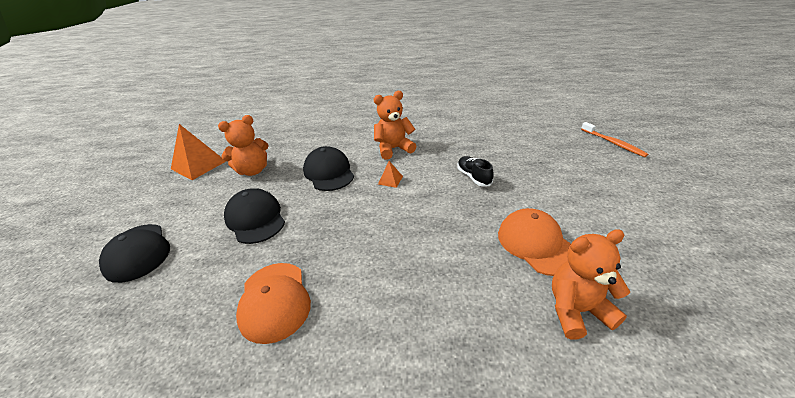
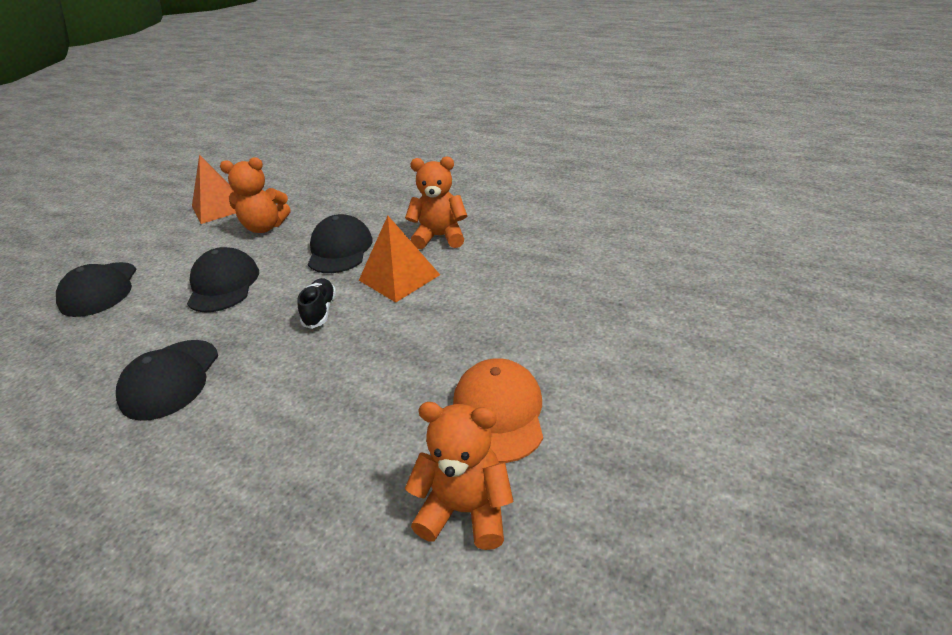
camera: 25 degrees right, 0 degrees up
orange cap [236,263,311,344] -> black cap [116,340,218,421]
orange pyramid [378,161,403,188] -> orange pyramid [359,216,440,303], size x2.14
black shoe [457,156,494,187] -> black shoe moved to [297,278,336,329]
orange toothbrush [581,122,648,157] -> none

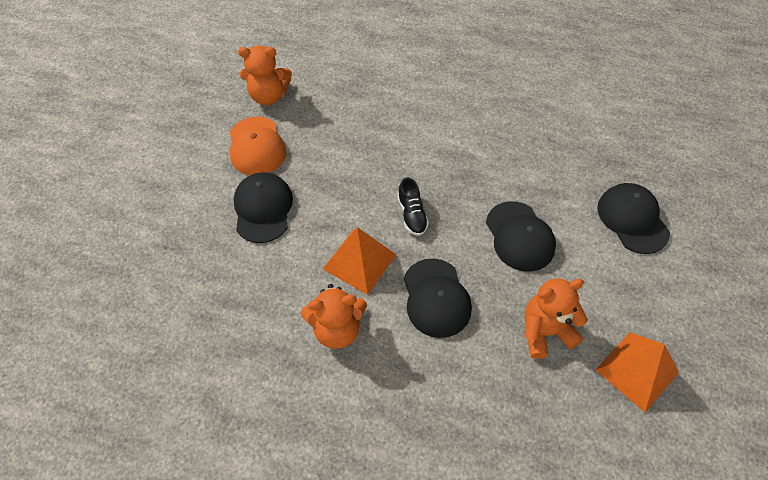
camera: 165 degrees right, 20 degrees up
black cap [116,340,218,421] -> black cap moved to [234,172,293,243]

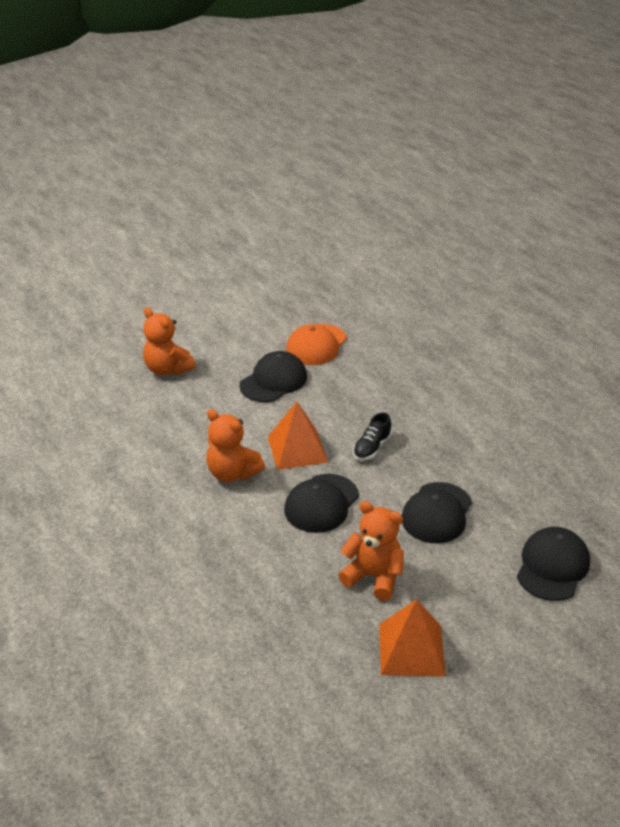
camera: 45 degrees right, 20 degrees down
orange teddy bear [238,45,292,105] -> orange teddy bear moved to [143,307,196,375]

